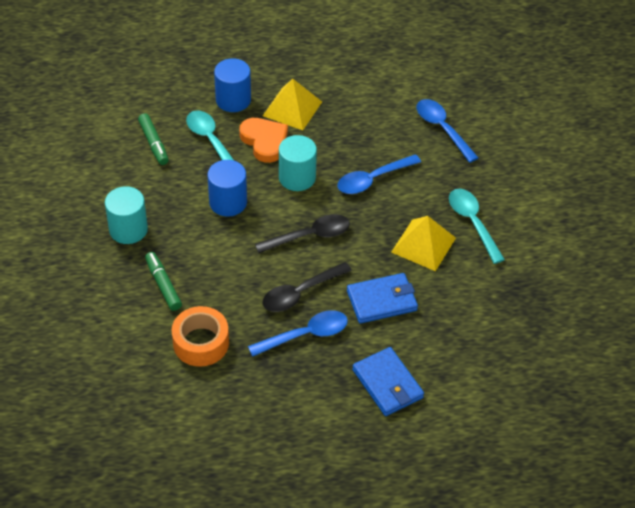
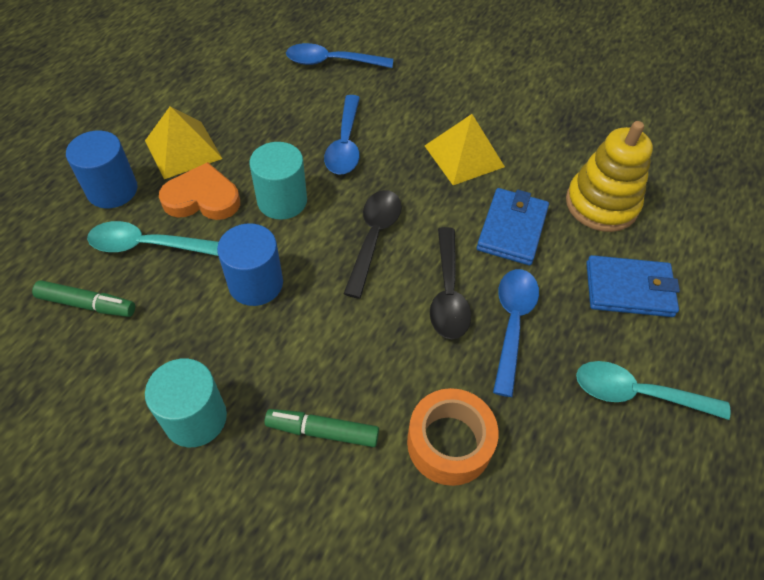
camera: 55 degrees left, 5 degrees up
turquoise spoon [449,189,505,264] -> turquoise spoon moved to [576,361,731,420]
none -> yellow stacking toy [566,121,653,232]

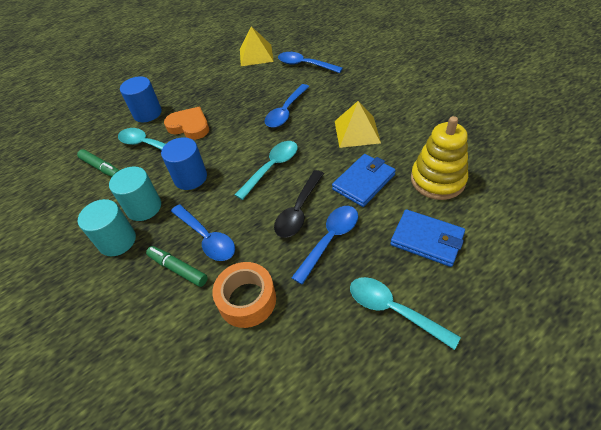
camera: 30 degrees right, 5 degrees down
yellow pyramid [145,106,222,179] -> yellow pyramid moved to [240,26,274,66]
turquoise cylinder [249,142,307,220] -> turquoise cylinder moved to [109,166,161,221]
black spoon [343,190,402,299] -> turquoise spoon [235,141,298,200]
none -> blue spoon [171,204,235,261]

